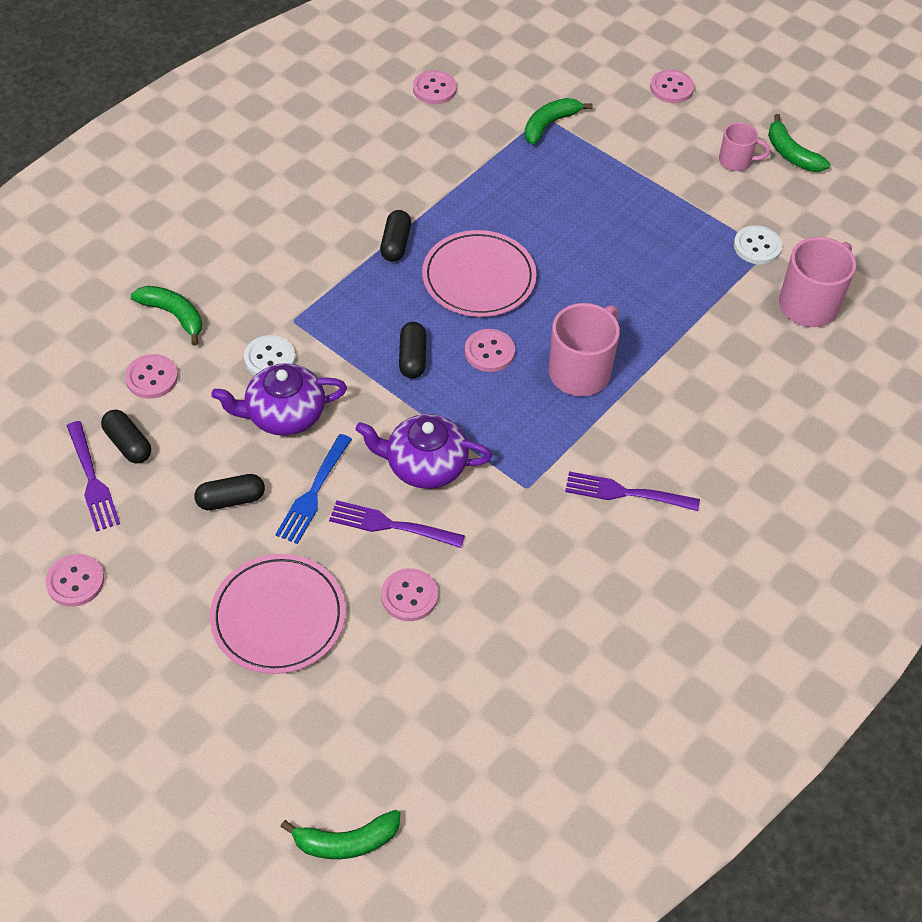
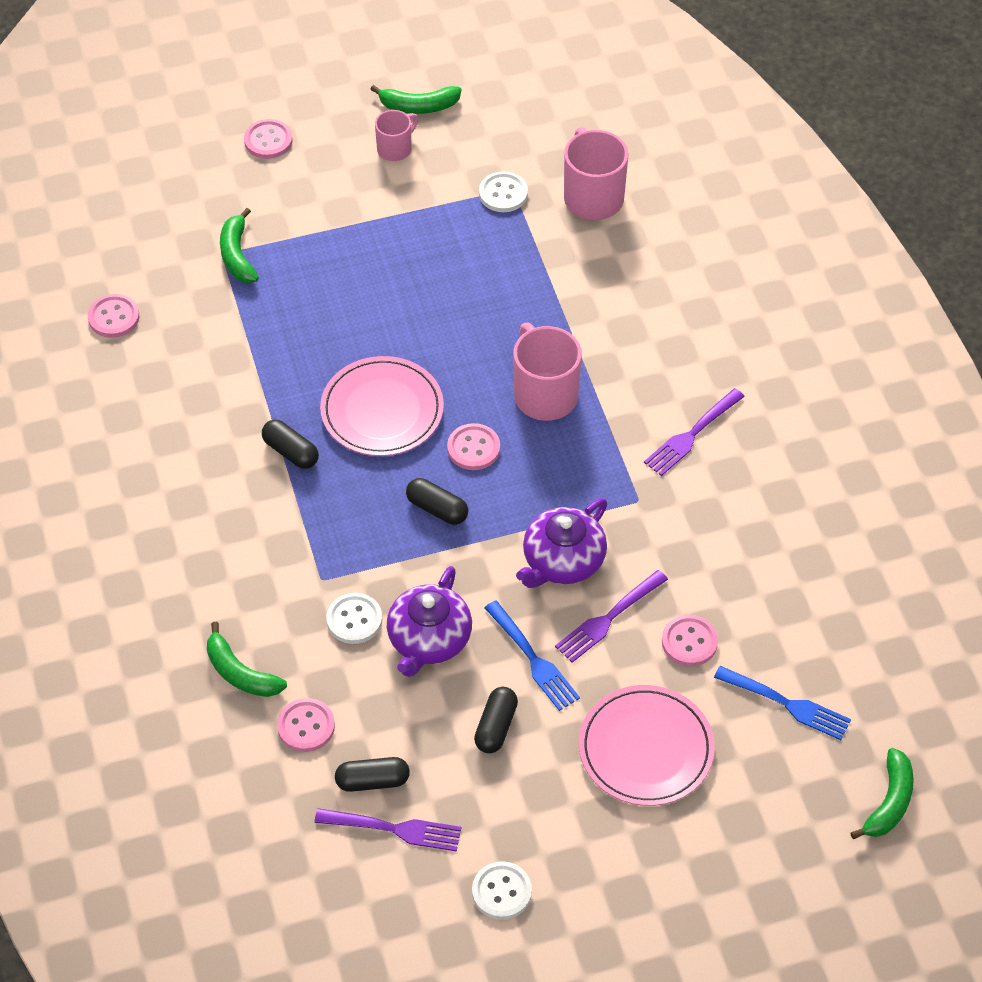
camera: 55 degrees left, 0 degrees up
pink button [46,554,104,607] -> white button [472,861,532,920]
green banana [131,286,202,346] -> green banana turned 120 degrees counterclockwise [207,622,287,697]
none -> blue fork [714,666,851,740]

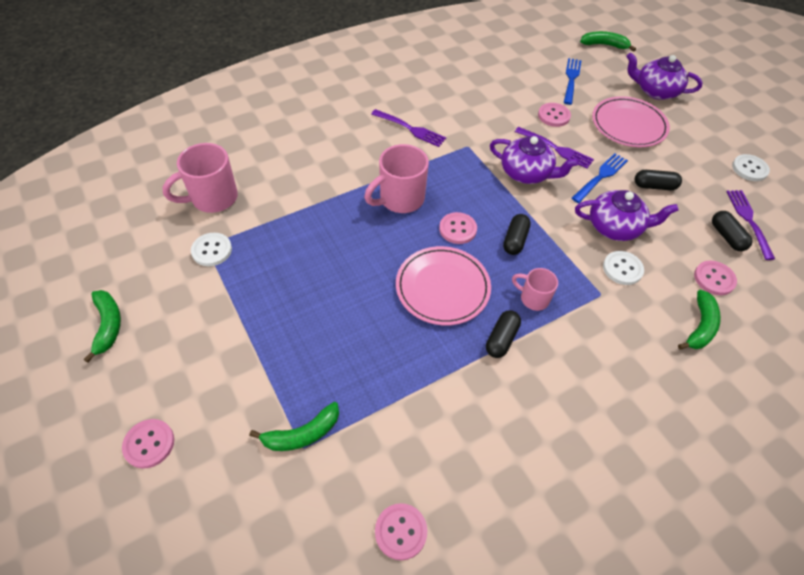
camera: 105 degrees left, 0 degrees up
pink mug [375,110,418,161] -> pink mug moved to [512,268,558,311]
none -> purple teapot [626,53,703,100]

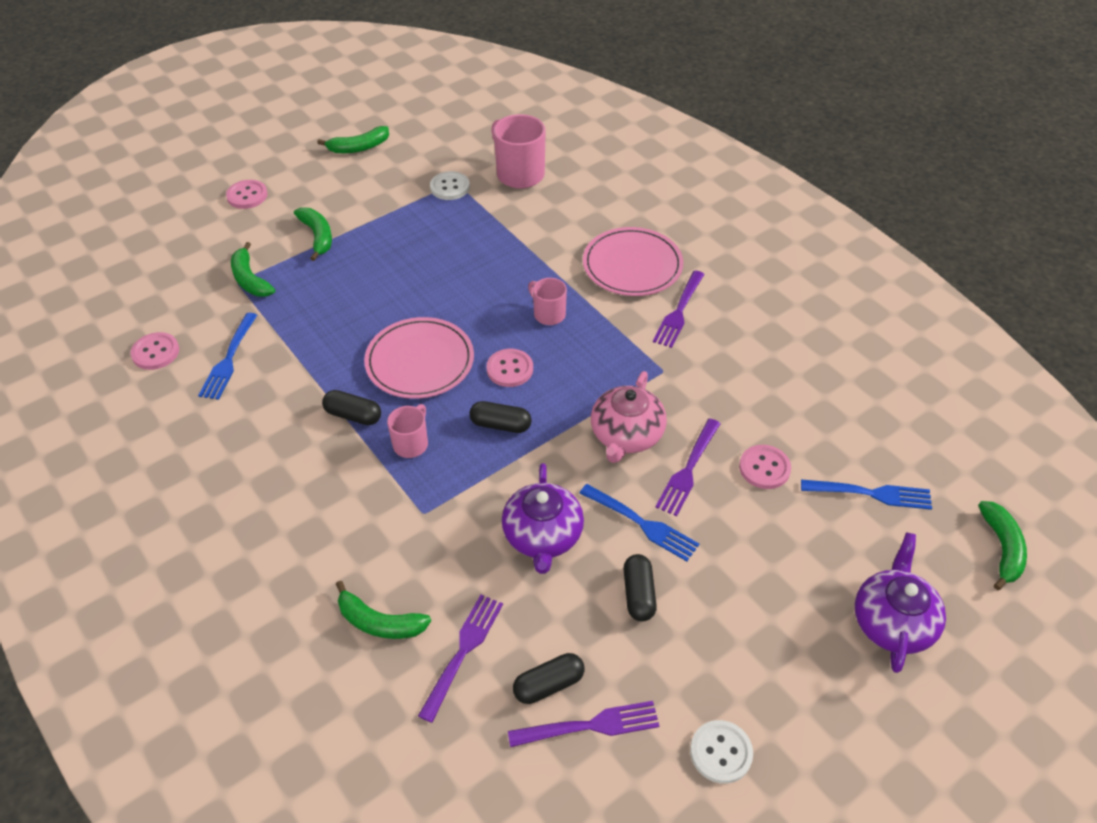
camera: 85 degrees right, 5 degrees down
pink mug [364,144,429,213] -> pink mug [528,278,567,325], size x0.58
purple teapot [490,136,579,184] -> pink teapot [591,371,667,463]
pink plate [592,96,670,147] -> pink plate moved to [583,227,683,296]
white button [603,251,644,285] -> none
pink button [694,261,737,295] -> purple fork [418,595,503,723]
none -> blue fork [198,313,257,400]
none -> green banana [294,207,332,261]

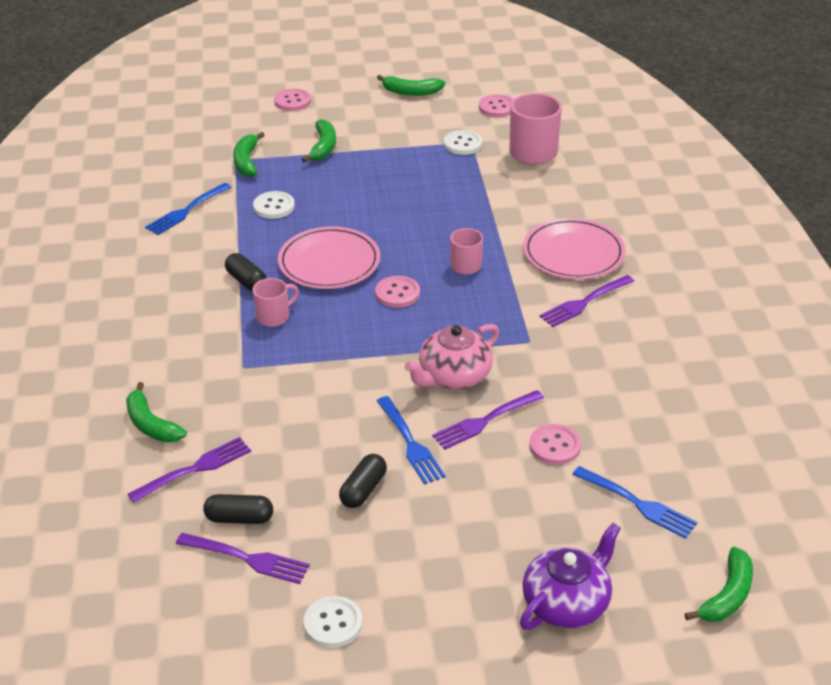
camera: 30 degrees right, 10 degrees down
pink button [131,332,179,370] -> pink button moved to [479,94,513,117]
black capsule [469,401,532,433] -> none
purple teapot [502,463,584,574] -> none
none -> white button [253,191,295,219]

